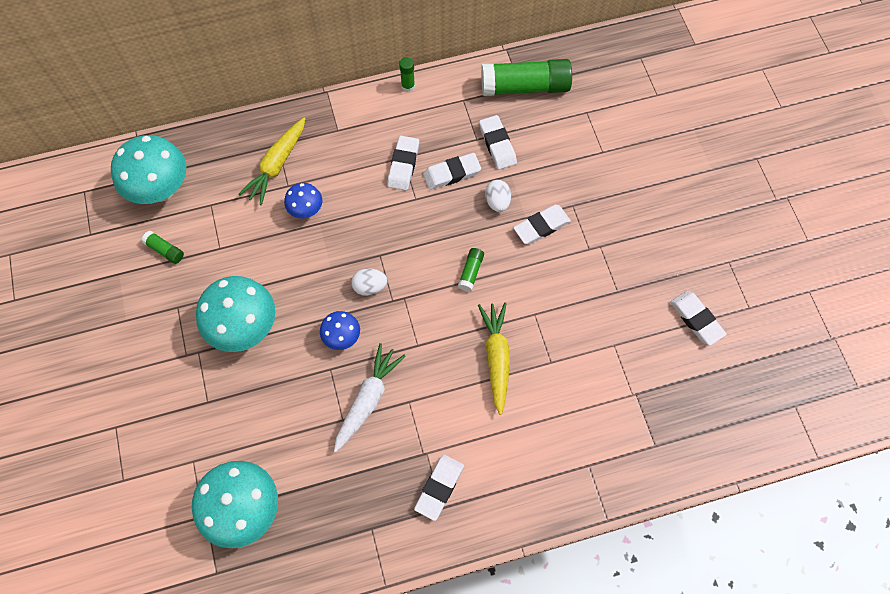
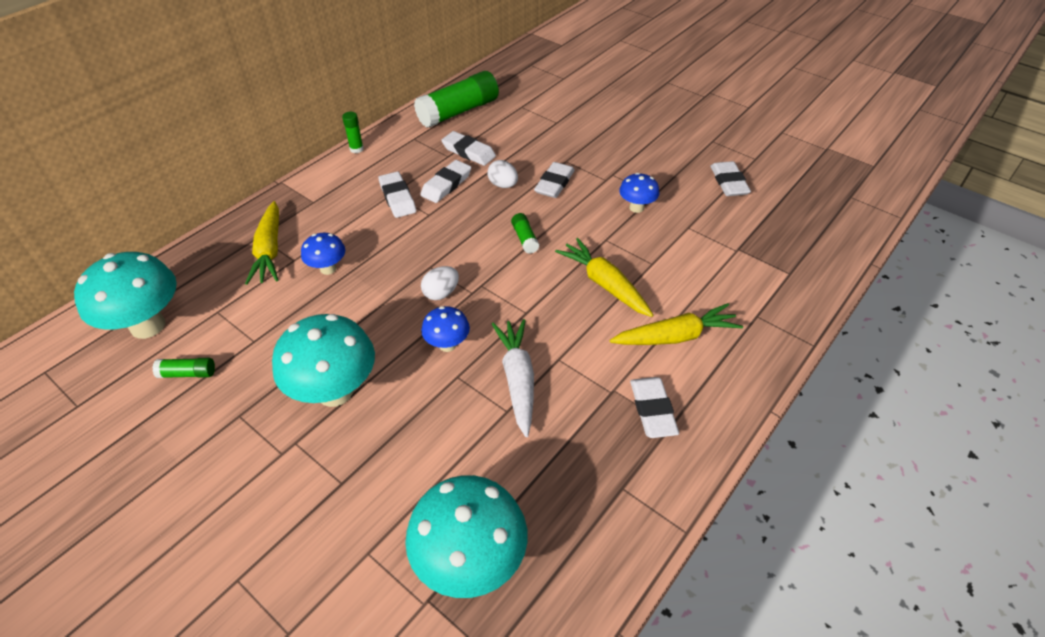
camera: 35 degrees left, 20 degrees down
white eraser [670,291,727,346] -> white eraser turned 60 degrees clockwise [710,161,751,196]
none -> yellow carrot [610,303,743,345]
none -> blue mushroom [619,173,659,213]

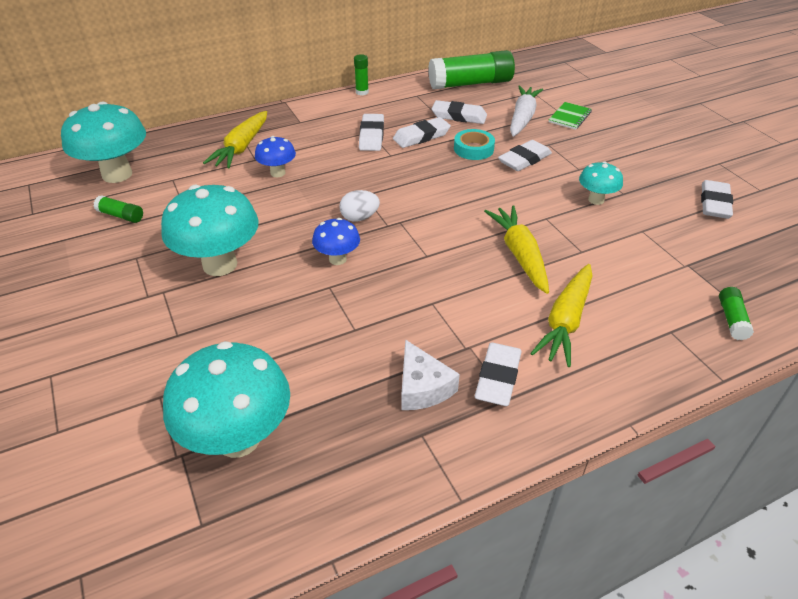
camera: 25 degrees right, 5 degrees down
white eraser [441,131,496,166] -> white eraser turned 45 degrees counterclockwise [432,100,487,124]
white egg [487,160,518,188] -> turquoise tape [454,129,495,160]
white carrot [492,319,534,437] -> white carrot moved to [510,85,543,137]
green glue stick [511,213,539,254] -> green glue stick moved to [719,287,754,340]
yellow carrot [610,303,743,345] -> yellow carrot turned 105 degrees clockwise [530,264,593,367]
blue mushroom [619,173,659,213] -> turquoise mushroom [579,161,623,205]
none -> white cheese [401,339,460,410]
none -> green notebook [549,102,592,130]

